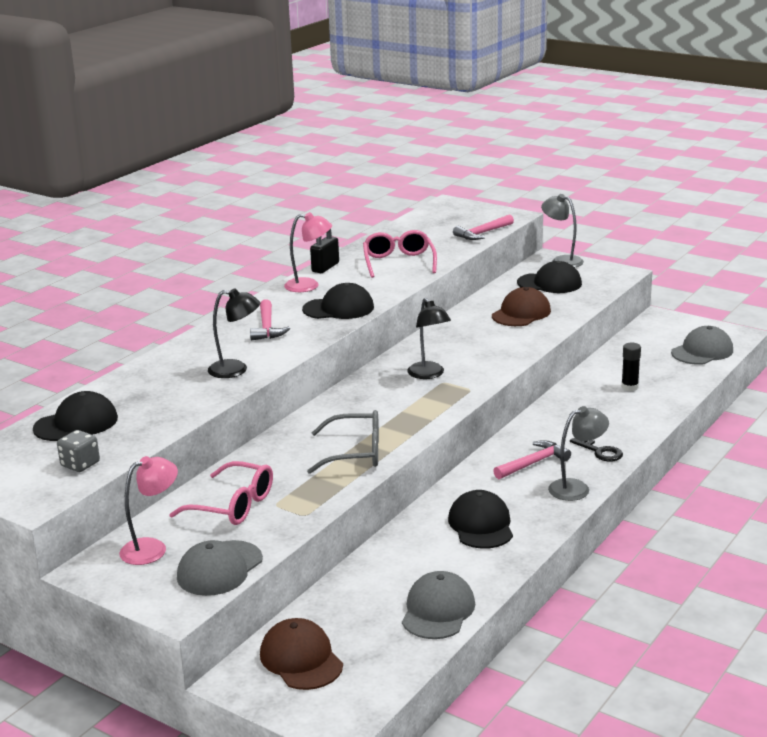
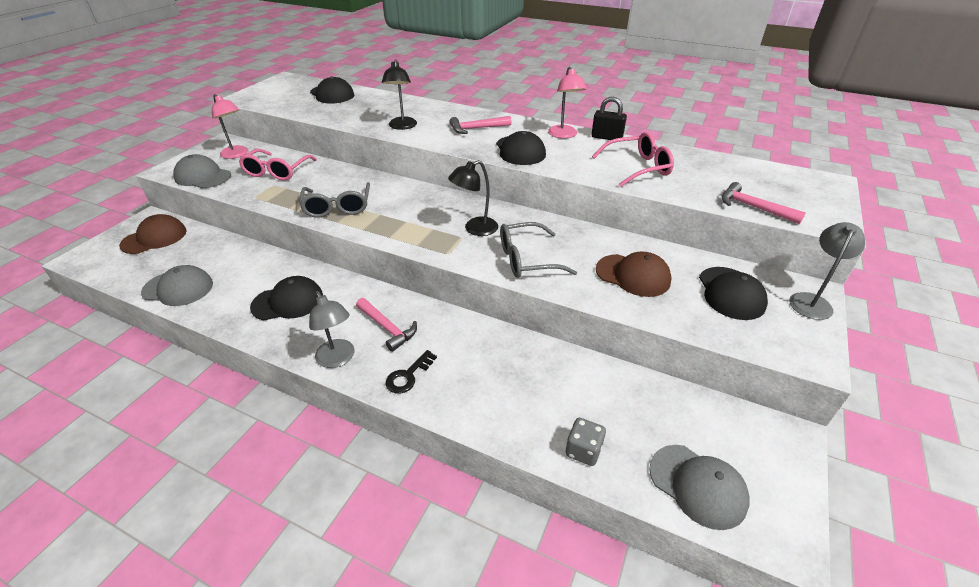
camera: 80 degrees right, 15 degrees up
grey dice [57,430,100,472] -> grey dice moved to [566,418,606,466]
black glue stick [621,343,641,391] -> none
none -> grey glasses [500,222,577,278]

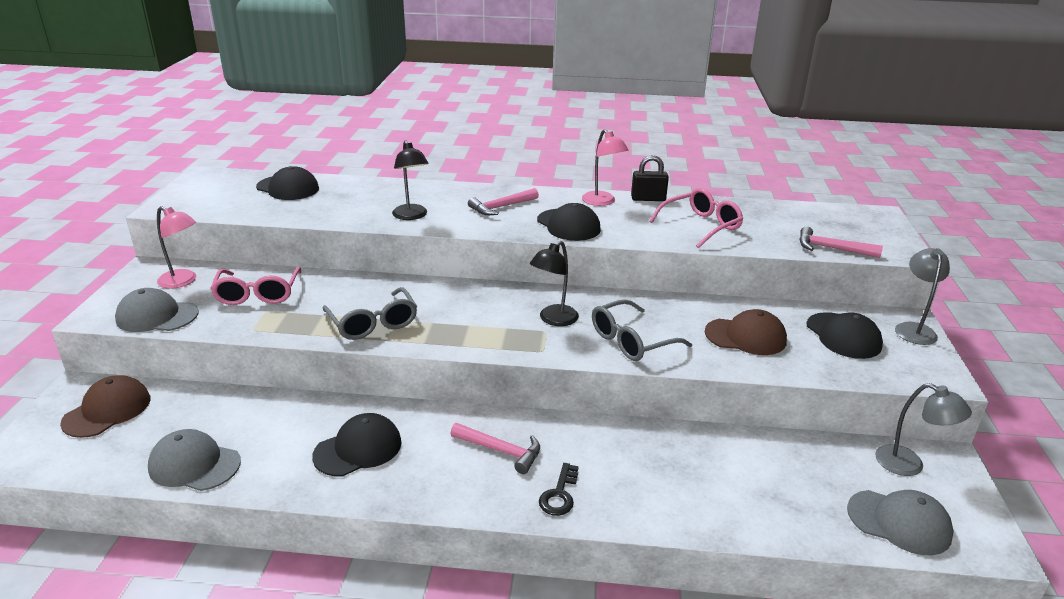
camera: 20 degrees left, 10 degrees down
grey cap [141,265,213,306] -> grey cap turned 150 degrees counterclockwise [148,429,241,491]
grey lamp [309,291,354,368] -> grey lamp moved to [875,383,972,476]
grey dice [566,418,606,466] -> none

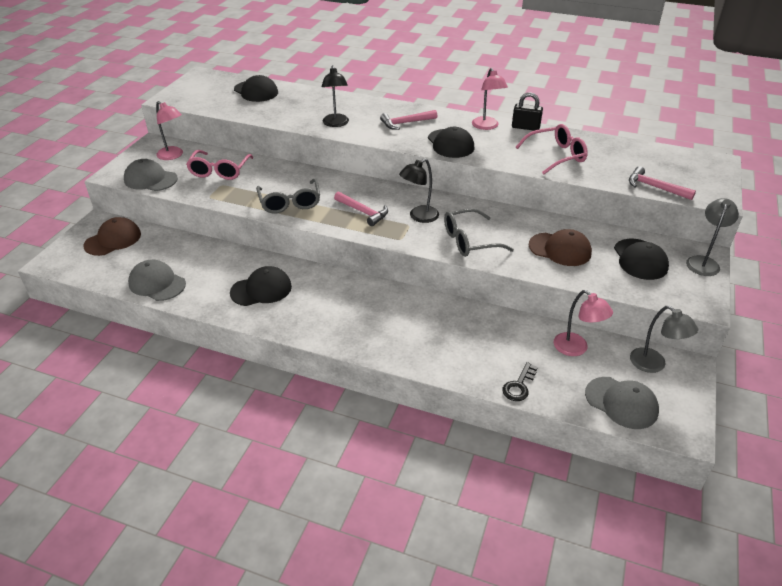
camera: 15 degrees right, 10 degrees up
pink hammer [450,423,540,474] -> pink hammer moved to [334,192,388,226]
black key [539,463,579,516] -> black key moved to [502,362,538,401]
none -> pink lamp [553,290,613,356]

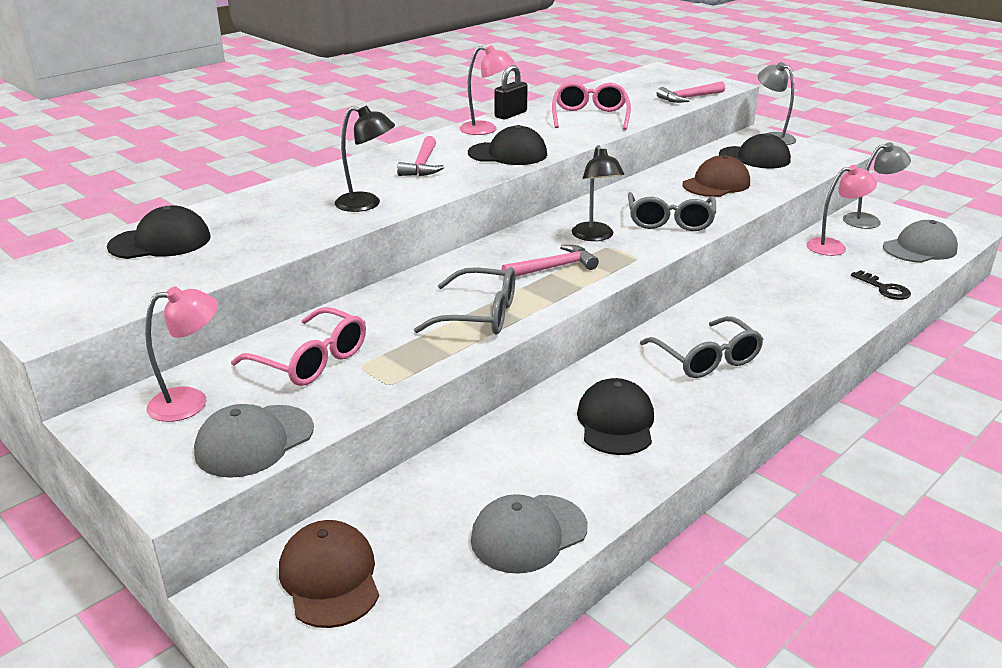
camera: 65 degrees left, 10 degrees down
none -> grey glasses [640,316,763,378]

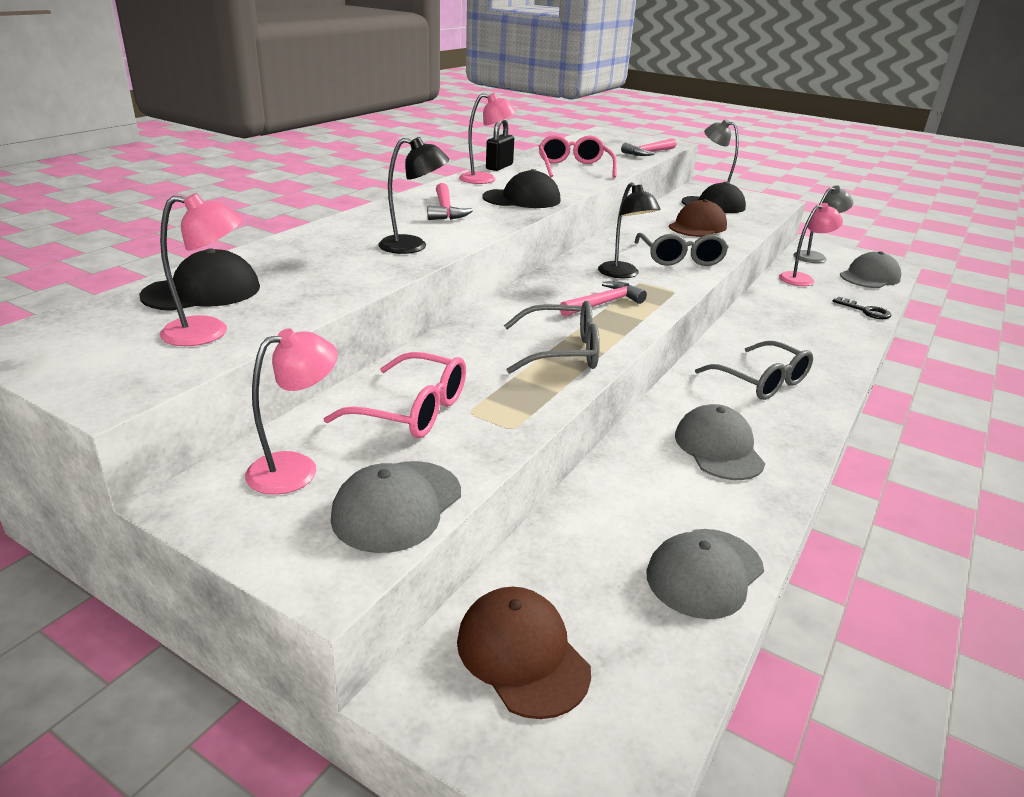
camera: 15 degrees left, 0 degrees up
black cap [577,378,654,455] -> grey cap [675,404,765,480]
none -> pink lamp [160,193,243,346]

